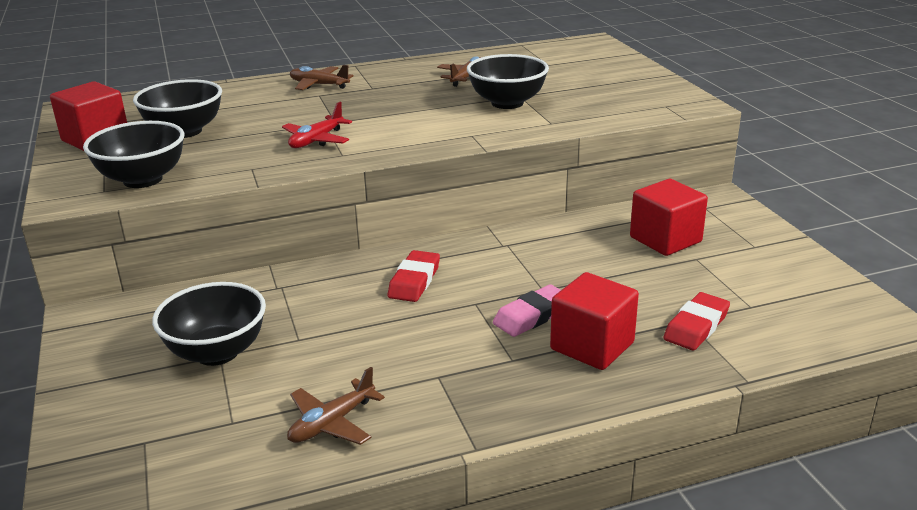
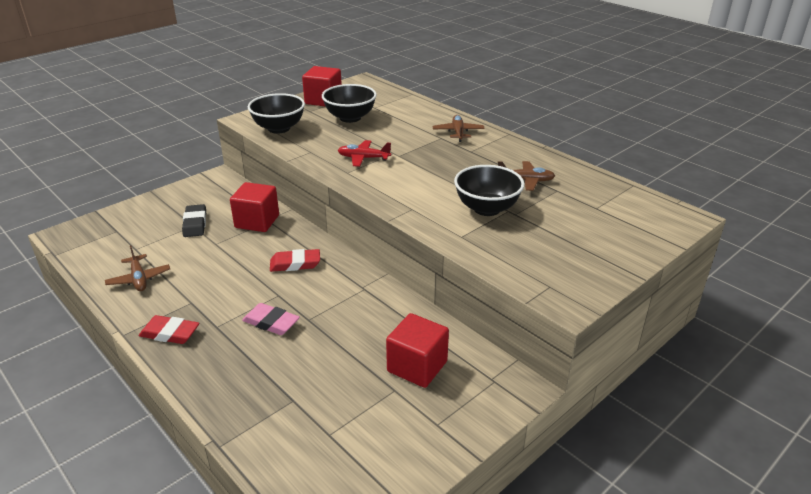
camera: 65 degrees right, 5 degrees up
black bowl [152,282,266,366] -> black eraser [182,204,206,237]
brown plane [287,367,385,445] -> brown plane turned 135 degrees counterclockwise [105,245,170,291]
red cube [550,272,639,370] -> red cube moved to [230,182,279,232]
red eraser [663,292,730,350] -> red eraser moved to [138,315,200,344]

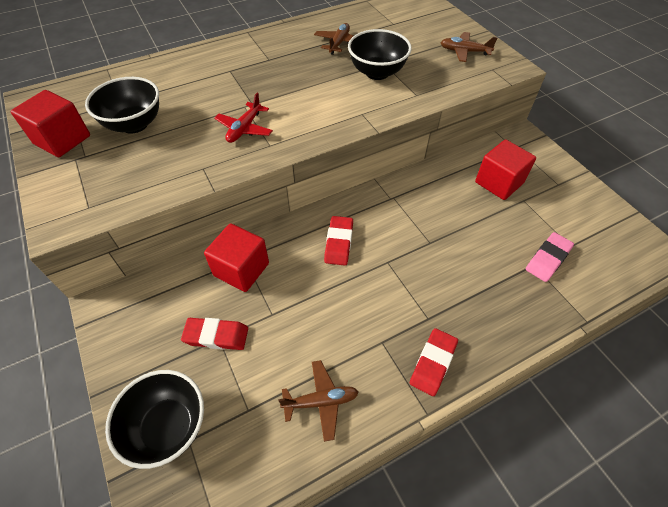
camera: 75 degrees left, 20 degrees up
black eraser [182,204,206,237] -> red eraser [181,318,248,350]
pink eraser [242,303,300,335] -> pink eraser moved to [526,232,574,282]
black bowl [248,93,305,134] -> black bowl moved to [105,370,204,469]
brown plane [433,115,485,142] -> brown plane moved to [440,32,498,62]

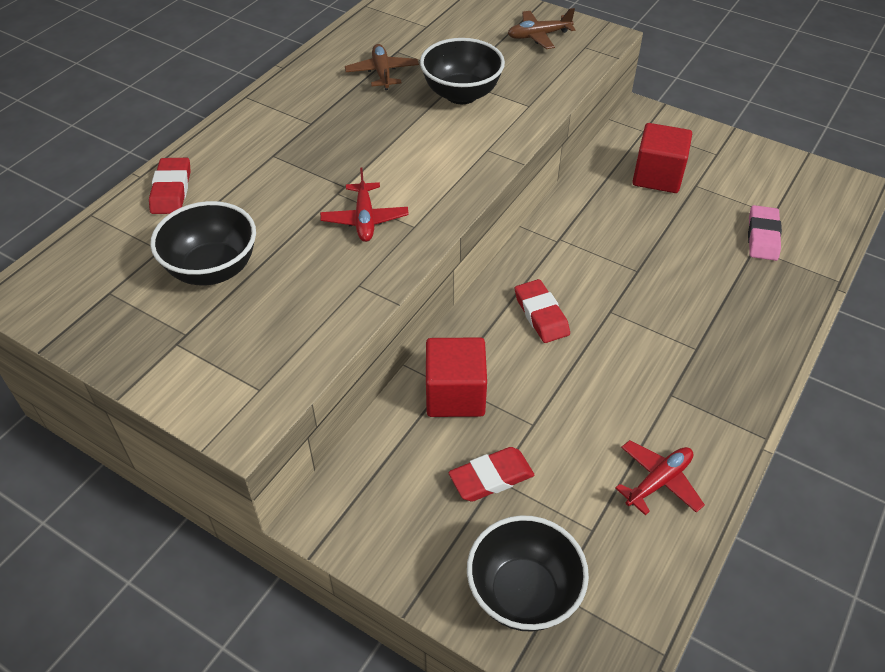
camera: 30 degrees left, 5 degrees down
red cube [11,90,90,157] -> none
brown plane [278,360,359,442] -> red plane [615,440,705,515]
red eraser [410,328,458,396] -> red eraser moved to [149,158,191,214]

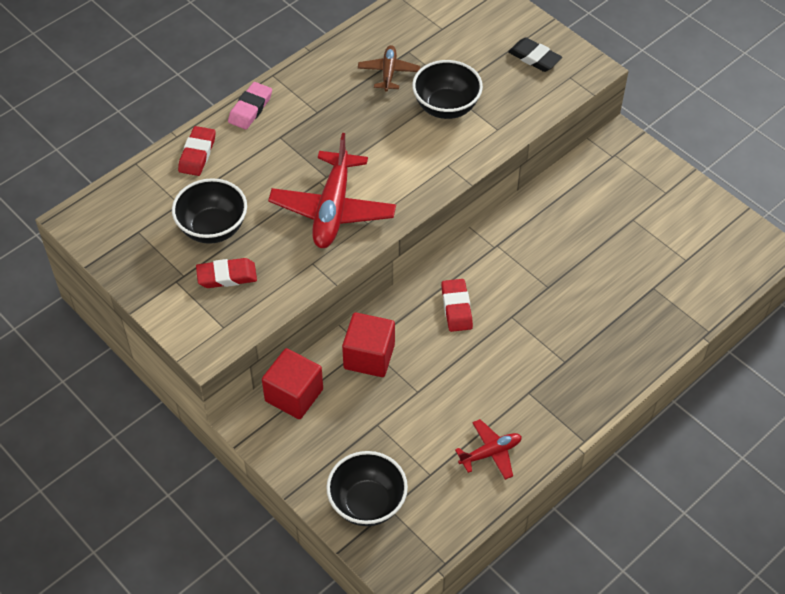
camera: 15 degrees right, 5 degrees up
red plane [320,167,409,242] -> red plane [268,133,396,248], size x1.88
red eraser [448,447,534,502] -> red eraser moved to [196,258,257,288]
brown plane [508,8,575,49] -> black eraser [508,37,562,72]
red cube [632,123,692,193] -> red cube moved to [262,348,323,419]
pink eraser [748,205,782,261] -> pink eraser moved to [228,82,272,130]

